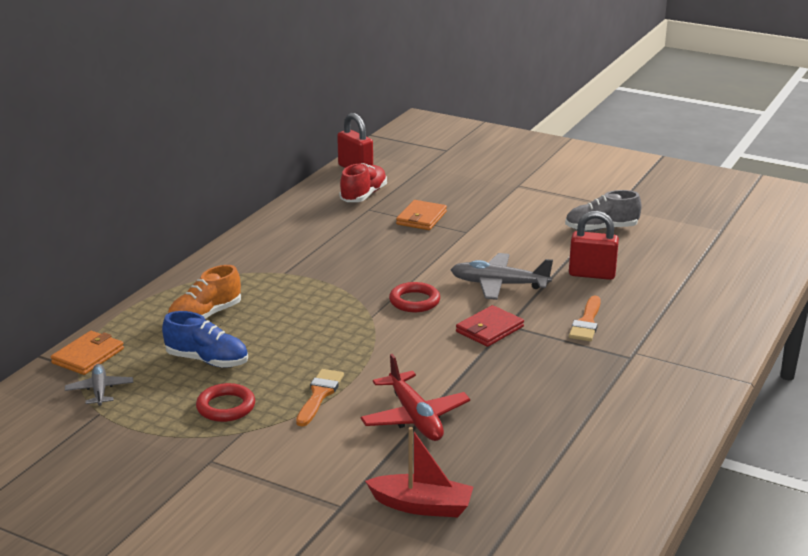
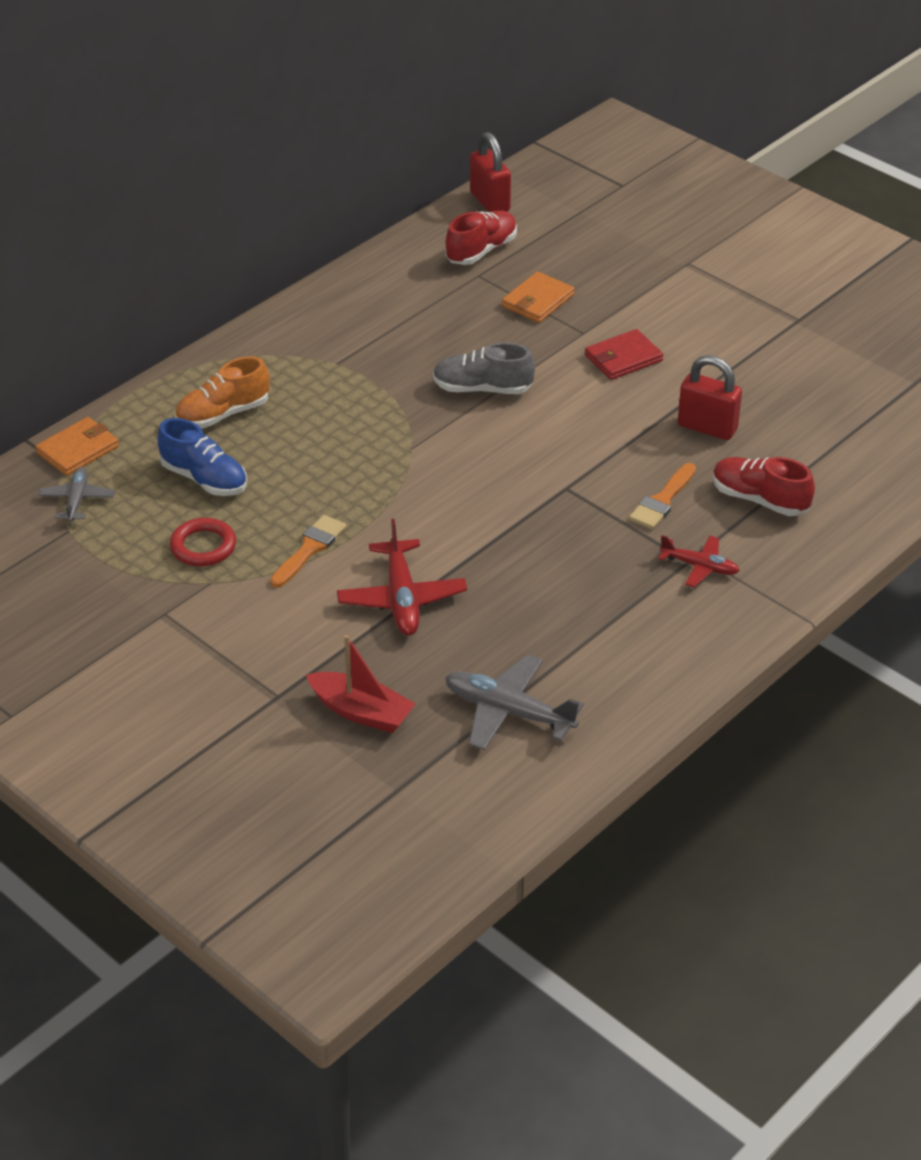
camera: 15 degrees right, 15 degrees up
red ring [389,282,440,312] -> none
grey plane [451,253,553,300] -> grey plane moved to [445,654,584,750]
red wallet [456,305,524,347] -> red wallet moved to [585,329,663,380]
grey shoe [565,190,642,232] -> grey shoe moved to [433,342,535,394]
none -> red plane [658,535,740,588]
none -> red shoe [713,457,815,516]

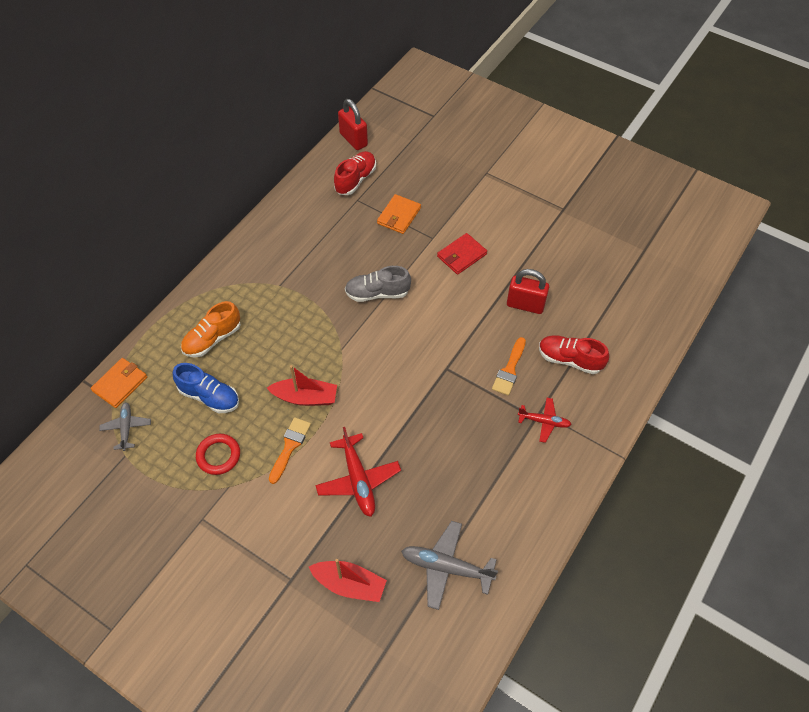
camera: 10 degrees left, 15 degrees up
none -> red boat [267,365,337,406]

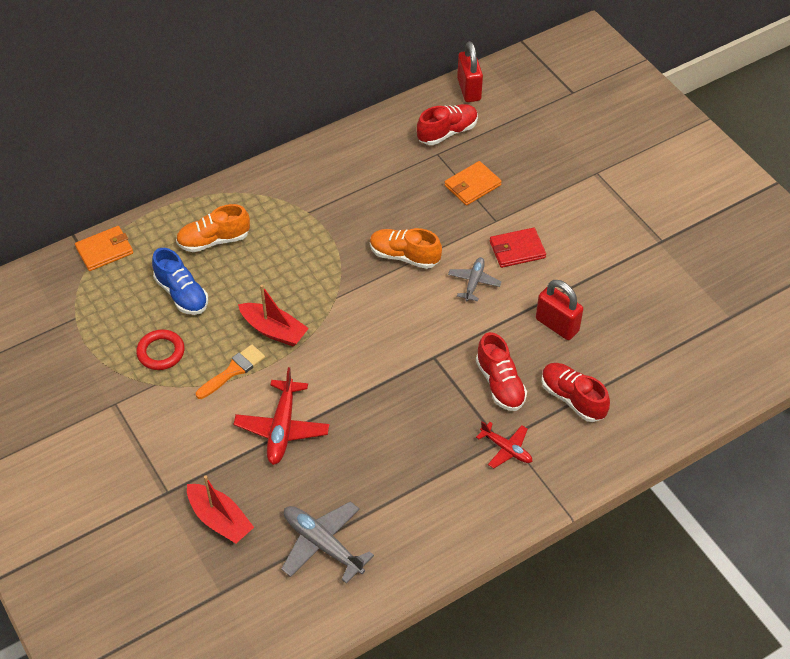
camera: 25 degrees right, 5 degrees down
grey plane [99,402,151,451] -> grey plane moved to [448,257,501,301]
grey shoe [345,266,411,302] -> orange shoe [370,228,442,269]
orange brush [492,337,526,396] -> red shoe [476,332,527,411]

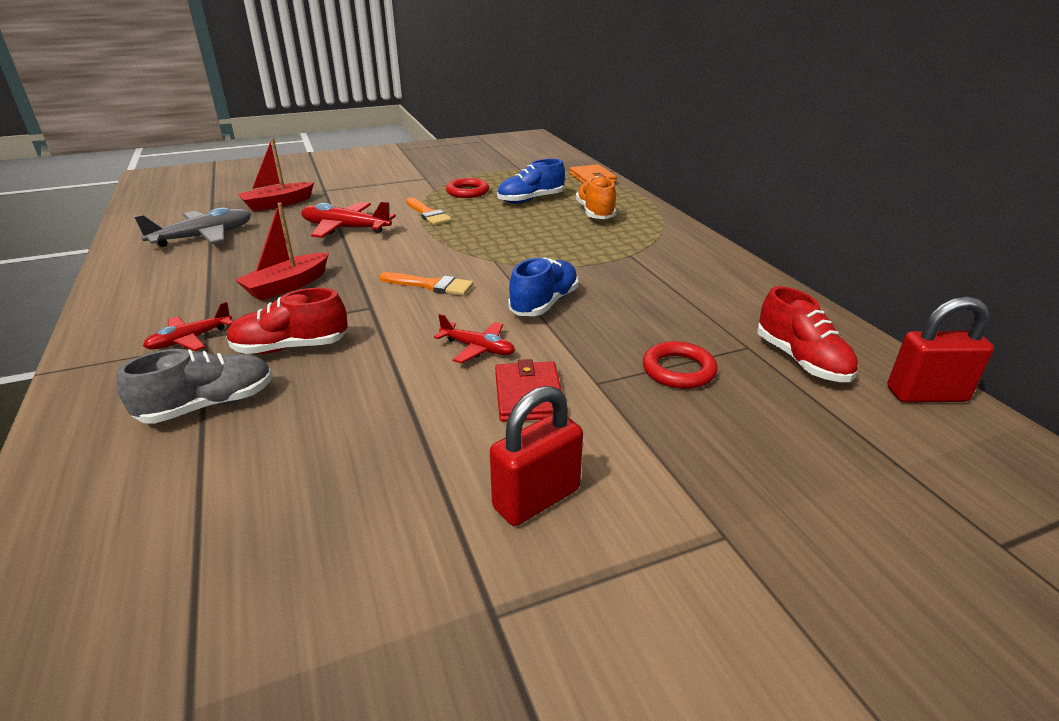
camera: 100 degrees right, 20 degrees down
red boat [238,285,309,347] -> red boat moved to [236,203,329,301]
orange shoe [370,228,442,269] -> blue shoe [508,257,579,316]
orange wallet [444,161,502,206] -> red ring [643,341,718,389]
grey plane [448,257,501,301] -> red plane [434,314,515,364]
red padlock [536,280,583,340] -> red padlock moved to [490,386,583,526]
red shoe [541,363,610,422] -> grey shoe [117,349,273,424]
none -> orange brush [379,272,473,296]

